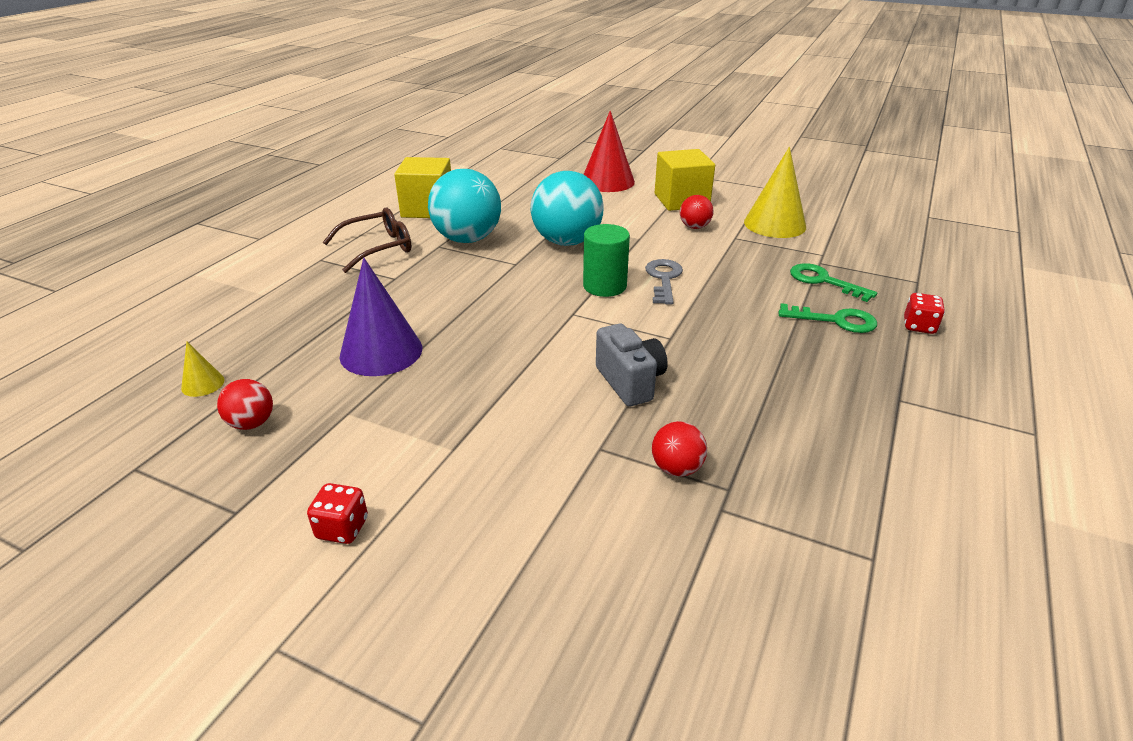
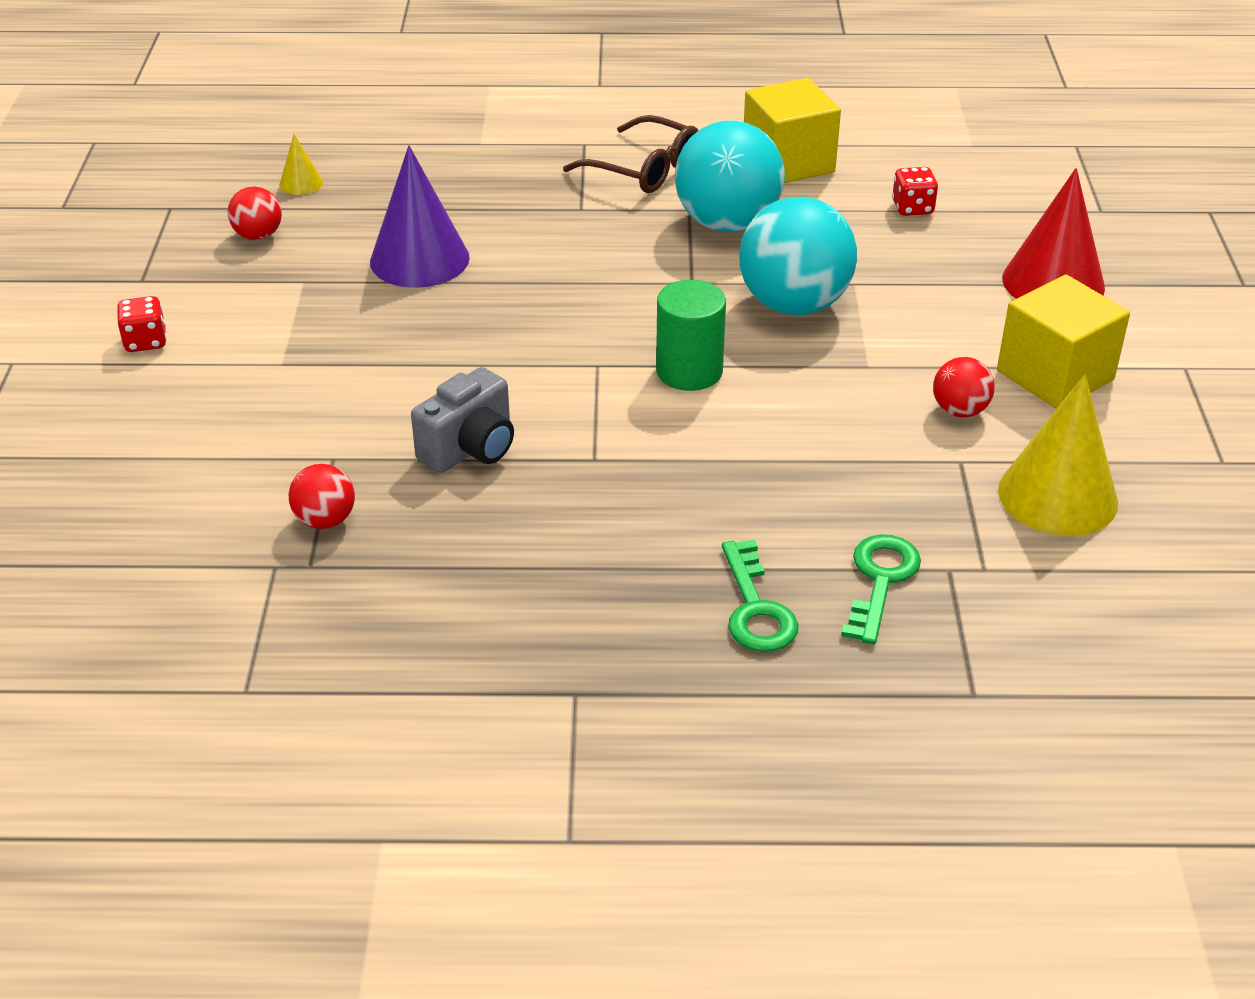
camera: 65 degrees right, 5 degrees up
grey key [645,259,683,305] -> none
red dice [904,293,945,334] -> red dice moved to [892,167,938,216]

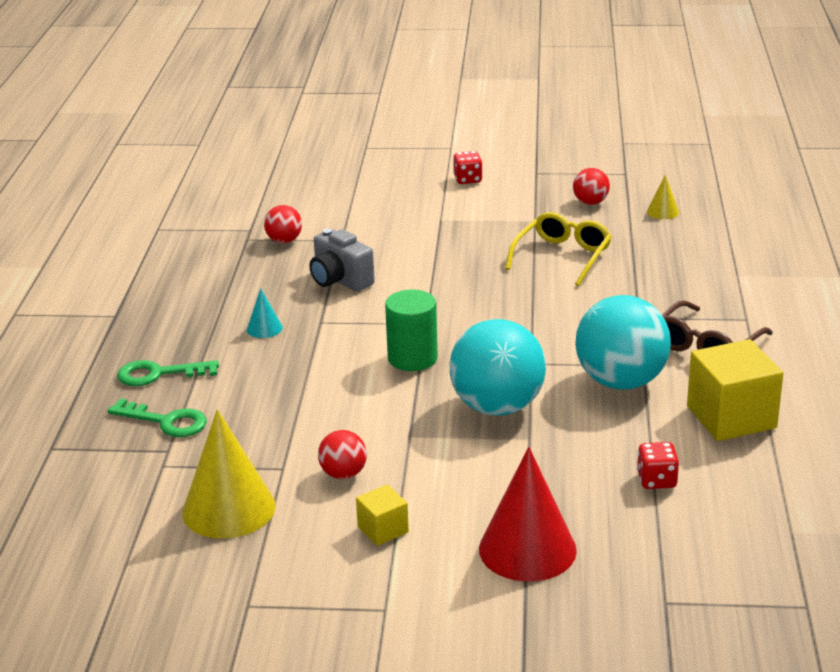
camera: 95 degrees right, 10 degrees down
purple cone [370,146,470,288] -> yellow glasses [505,212,612,286]
yellow cube [997,274,1130,409] -> yellow cube [356,485,409,546], size x0.51
none -> turquoise cone [247,288,283,338]

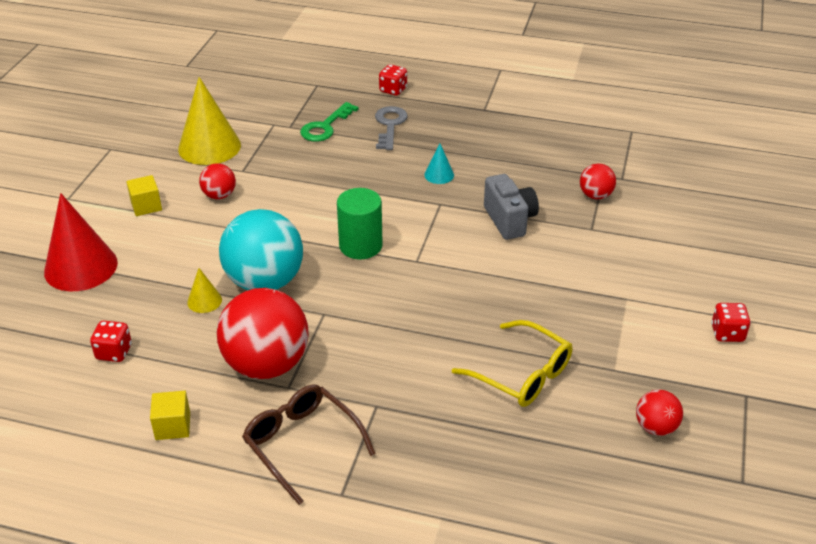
camera: 100 degrees right, 10 degrees up
green key [117,360,219,386] -> grey key [375,106,408,150]
grey camera [309,229,375,292] -> grey camera turned 105 degrees clockwise [484,174,539,240]
turquoise ball [575,295,671,390] -> red ball [217,288,309,379]
yellow cone [647,175,679,219] -> yellow cone moved to [187,268,222,313]
yellow cube [687,339,783,441] -> yellow cube [150,391,190,440], size x0.51
none -> red dice [379,64,407,96]

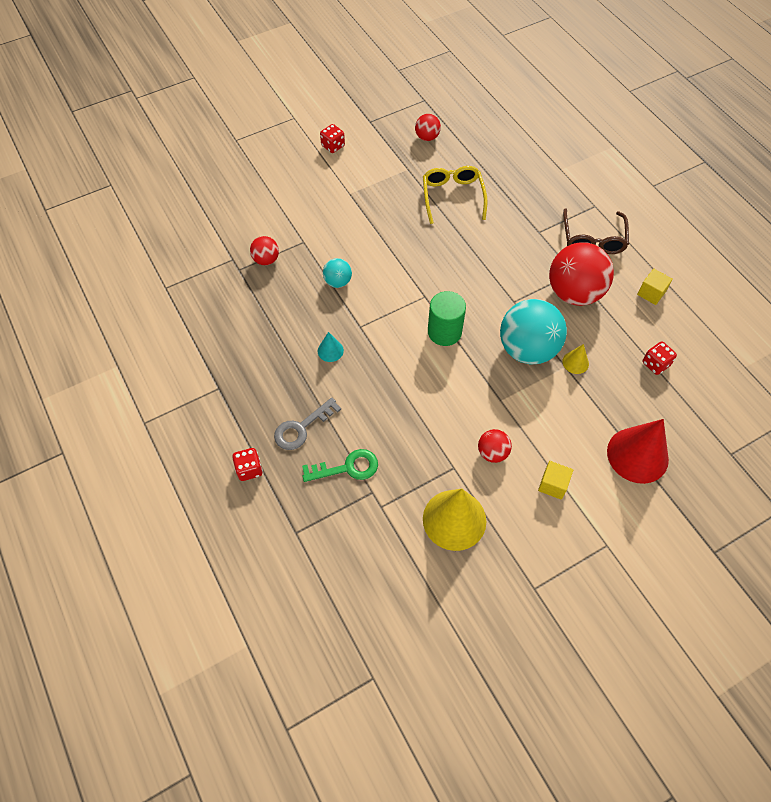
camera: 135 degrees left, 20 degrees up
grey camera [484,174,539,240] -> turquoise ball [323,258,352,288]

